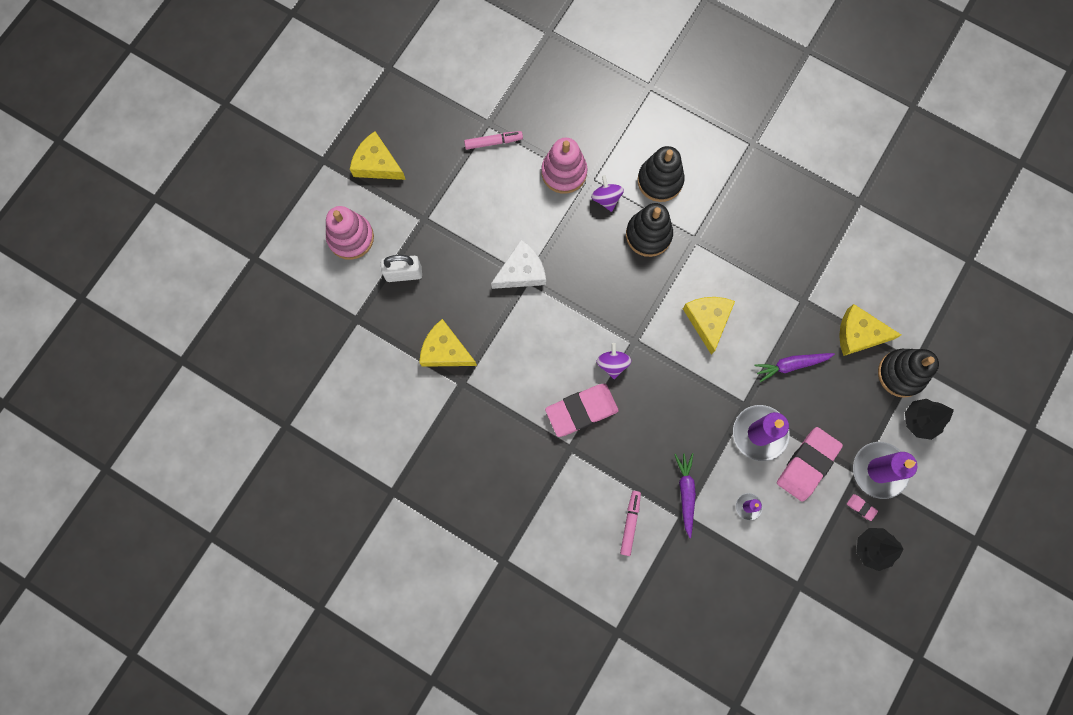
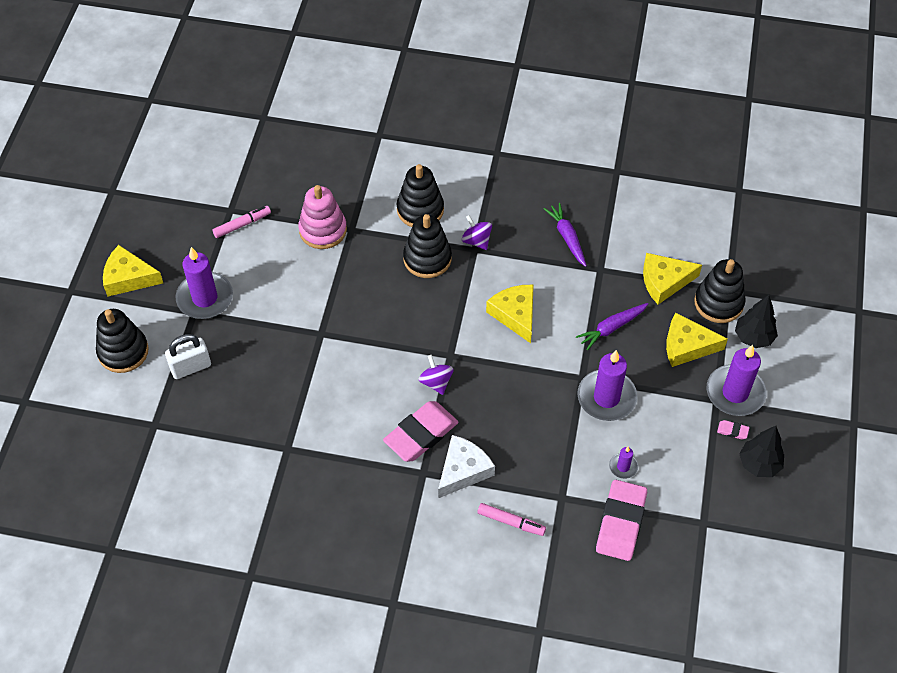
camera: 20 degrees left, 20 degrees down
pink stacking toy [326,206,374,260] -> black stacking toy [96,309,149,373]
yellow cheese [419,319,477,367] -> yellow cheese moved to [666,313,728,367]
white cheese [491,239,546,289] -> white cheese moved to [438,435,495,498]
purple spinning top [591,175,624,212] -> purple spinning top moved to [462,215,492,250]
pink marker [620,491,641,556] -> pink marker turned 120 degrees clockwise [478,503,546,536]
purple carrot [674,453,696,538] -> purple carrot moved to [544,203,587,267]
pink eraser [777,427,843,502] -> pink eraser moved to [596,480,647,561]
none -> purple candle [175,247,233,319]

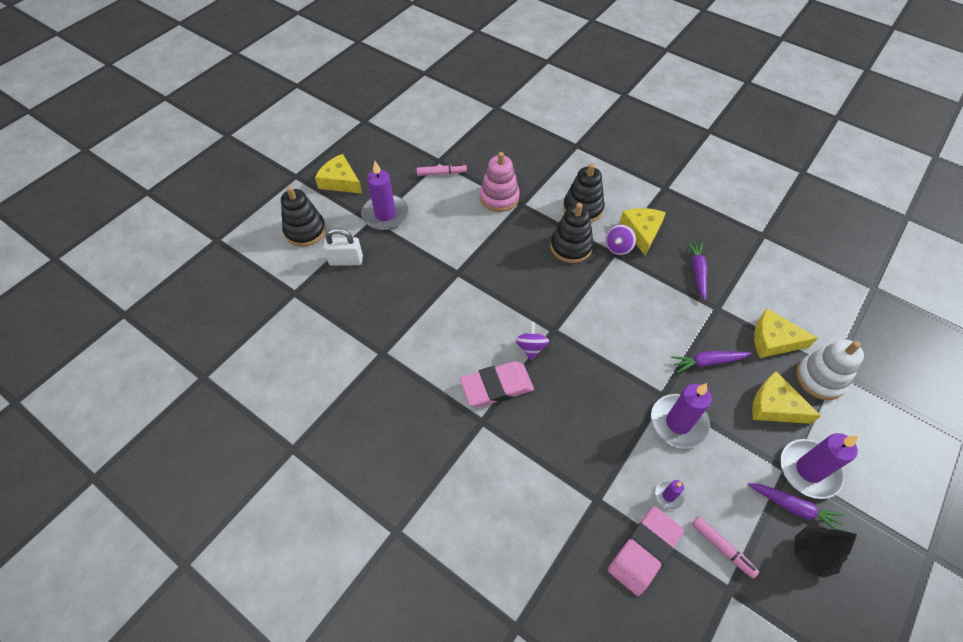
camera: 25 degrees right, 0 degrees up
white cheese [438,435,495,498] -> none
purple spinning top [462,215,492,250] -> purple spinning top turned 135 degrees counterclockwise [605,224,636,255]
pink marker [478,503,546,536] -> pink marker moved to [692,516,759,579]
yellow cheese [486,285,534,343] -> yellow cheese moved to [619,208,666,256]
black stacking toy [694,259,746,323] -> white stacking toy [796,339,864,400]
pink eraser [717,420,750,439] -> purple carrot [748,483,844,530]
black tree [735,295,778,348] -> none

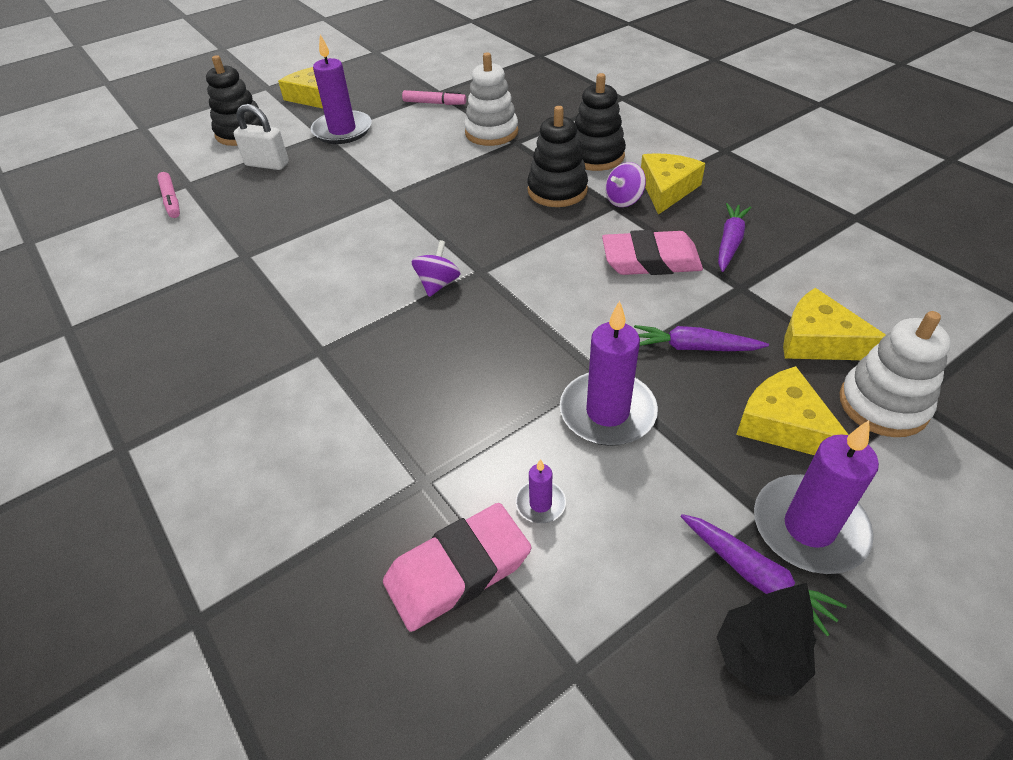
camera: 20 degrees right, 10 degrees down
pink eraser [460,361,534,407] -> pink eraser moved to [602,230,703,275]
pink stacking toy [480,152,520,212] -> white stacking toy [464,52,518,146]
pink marker [692,516,759,579] -> pink marker moved to [157,172,180,218]

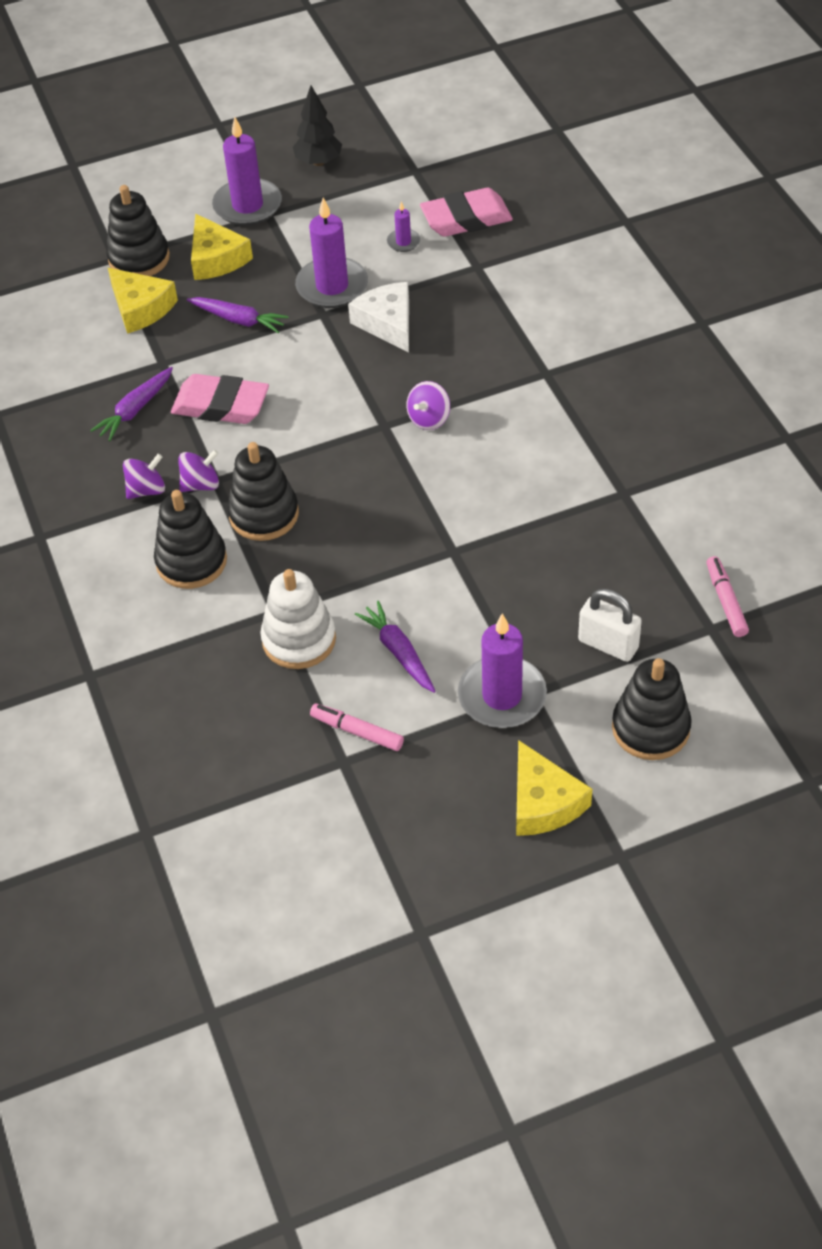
camera: 165 degrees left, 5 degrees up
yellow cheese [641,153,705,215] -> purple spinning top [123,454,165,499]
purple carrot [681,514,847,636] -> purple carrot moved to [355,601,436,693]
white stacking toy [839,311,951,437] -> black stacking toy [106,185,170,276]
none -> white cheese [348,282,409,352]

